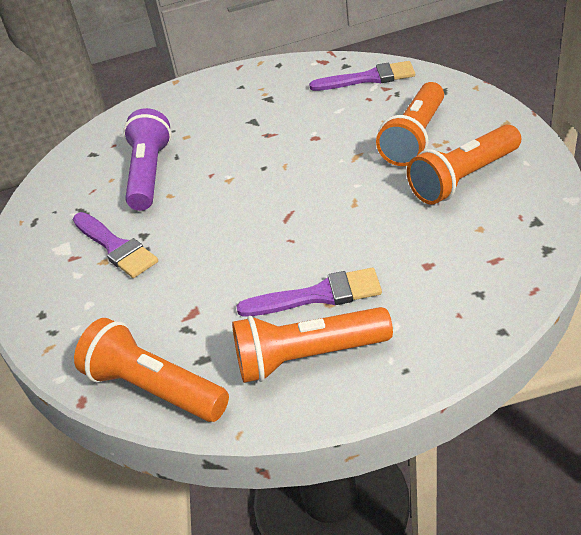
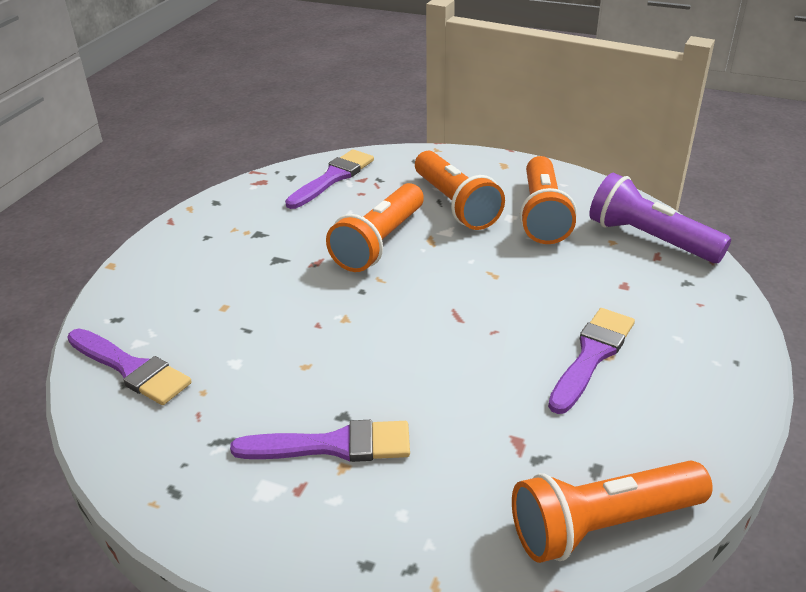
camera: 55 degrees left, 5 degrees down
purple flashlight [123,108,172,211] -> purple flashlight moved to [589,173,731,263]
orange flashlight [232,307,393,383] -> orange flashlight moved to [326,183,424,272]
none -> purple brush [67,329,192,405]

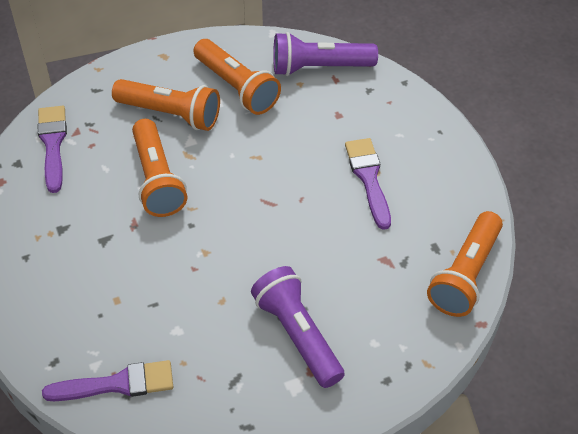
camera: 45 degrees left, 15 degrees up
purple brush [230,420,410,462] -> purple flashlight [251,266,345,388]

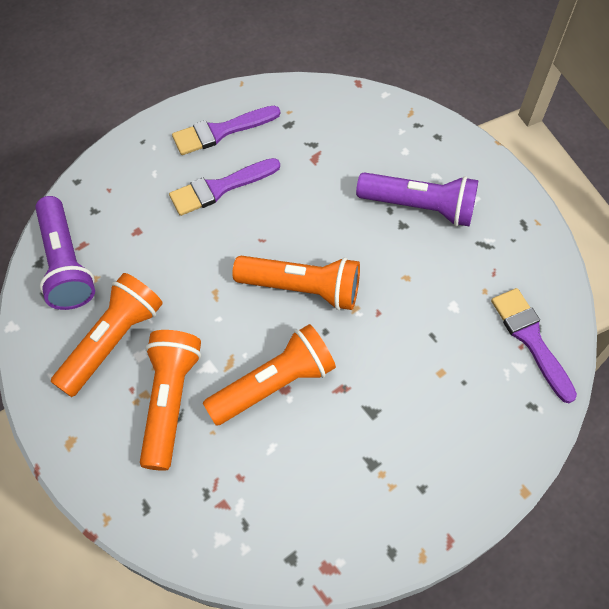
camera: 105 degrees left, 10 degrees up
purple brush [38,106,67,193] -> purple brush moved to [172,106,280,155]
purple flashlight [251,266,345,388] -> purple flashlight turned 120 degrees counterclockwise [356,172,478,227]
orange flashlight [427,211,503,317] -> orange flashlight moved to [233,256,360,310]

